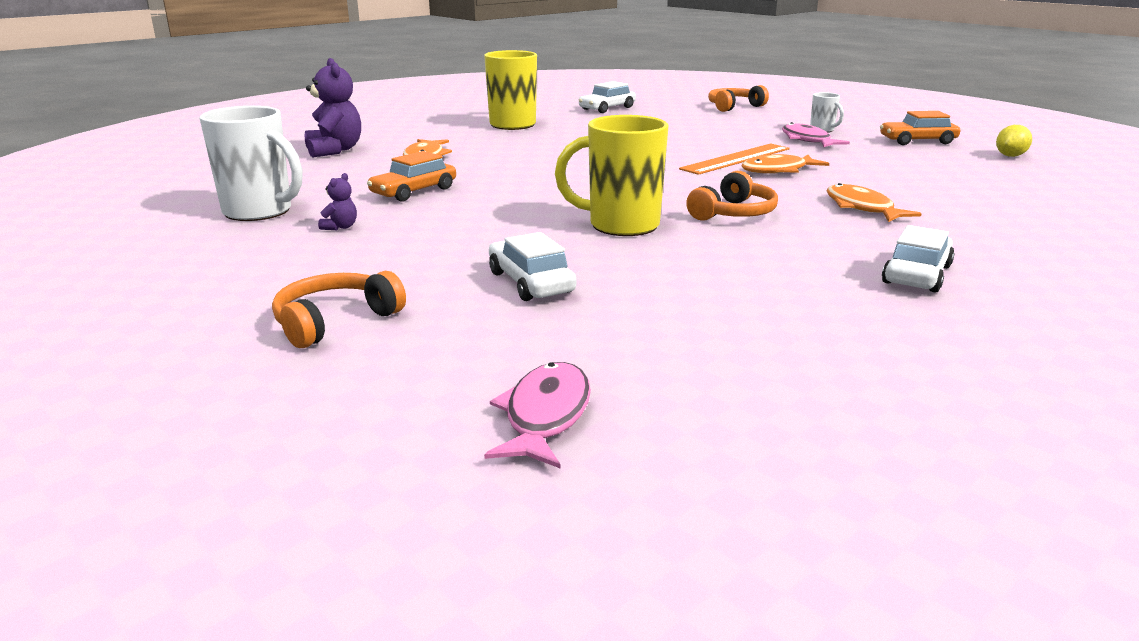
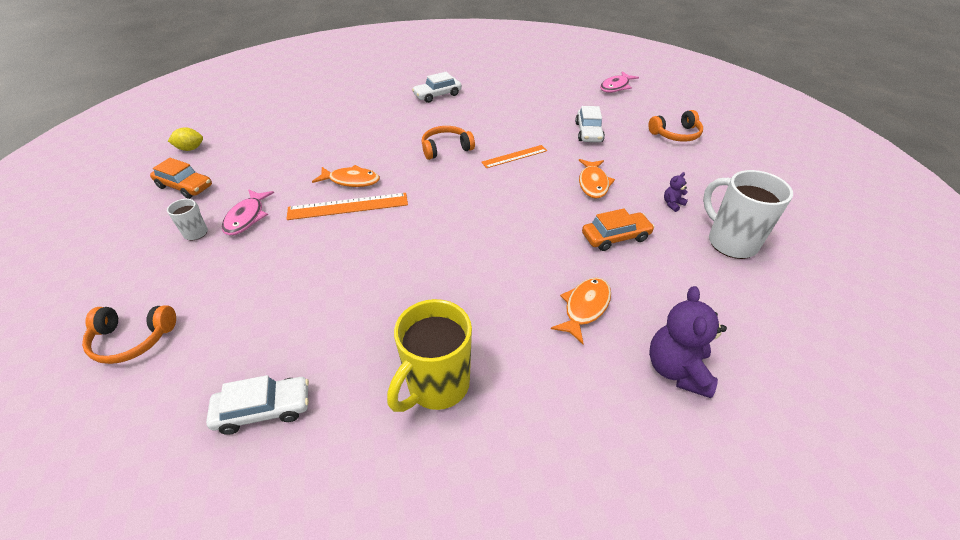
camera: 150 degrees left, 20 degrees up
yellow mug [555,115,669,236] -> orange ruler [481,145,547,168]
orange fish [827,183,921,222] -> orange fish moved to [579,159,615,199]

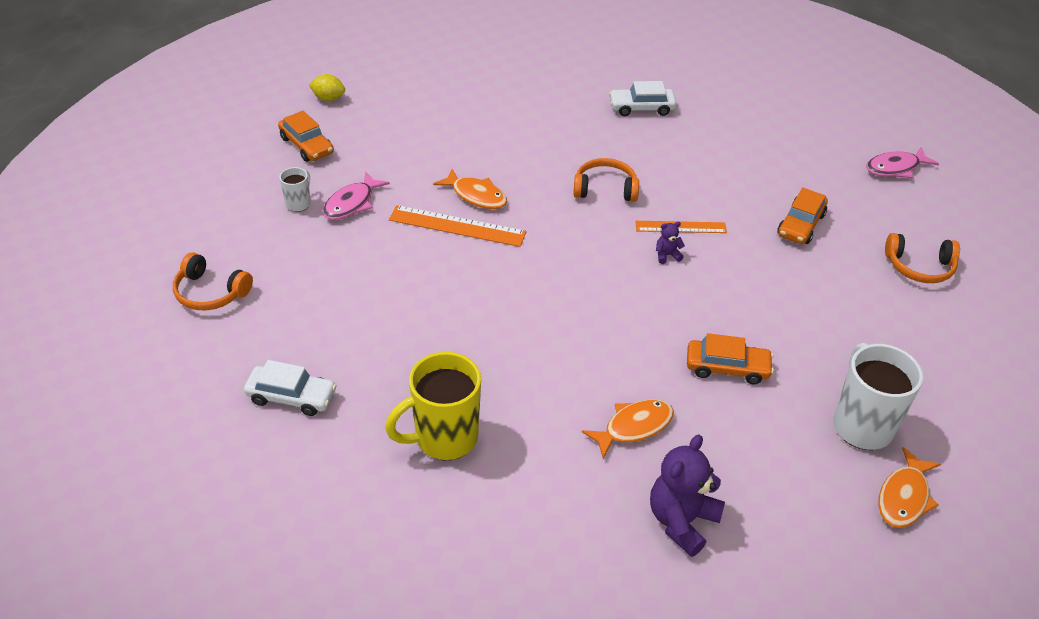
camera: 25 degrees right, 0 degrees up
white car [575,106,605,142] -> orange car [777,188,828,244]
orange fish [579,159,615,199] -> orange fish moved to [878,447,941,528]
purple teddy bear [664,172,688,212] -> purple teddy bear moved to [656,221,685,264]

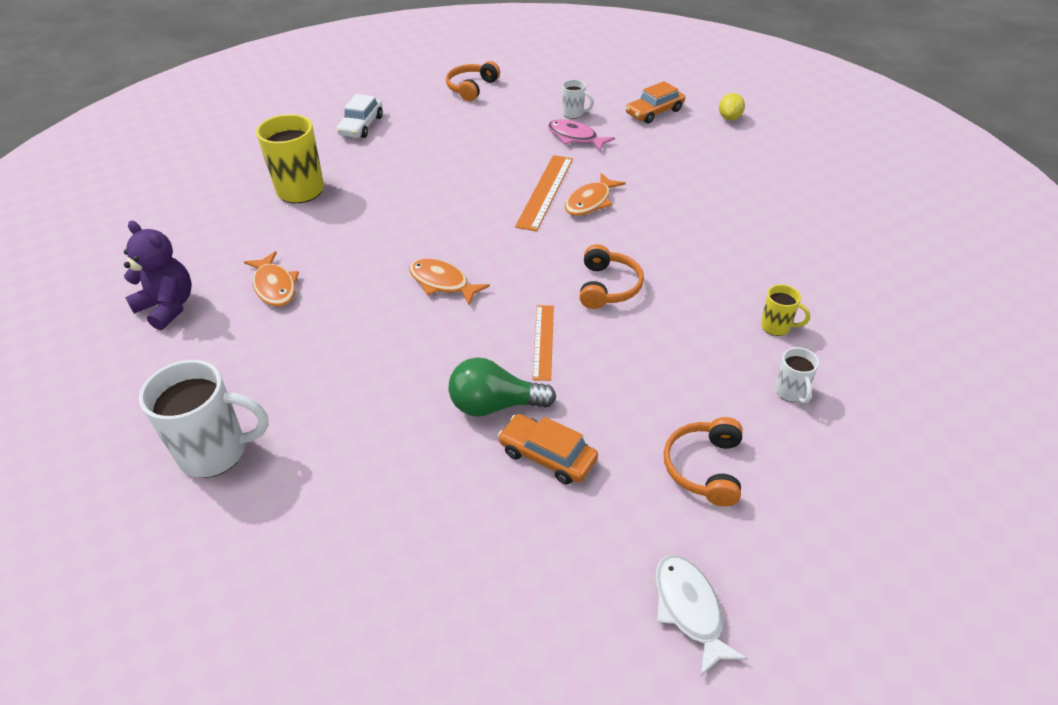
camera: 95 degrees right, 0 degrees up
white car [609,81,677,116] -> yellow mug [761,284,810,336]
purple teddy bear [656,221,685,264] -> none
orange car [687,333,774,384] -> none
pink fish [866,147,939,178] -> white fish [656,555,748,676]
orange fish [878,447,941,528] -> orange fish moved to [409,258,490,305]
orange headphones [885,233,960,283] -> orange headphones moved to [664,417,743,506]
none -> green light bulb [449,357,556,417]
none -> white mug [775,347,819,404]

